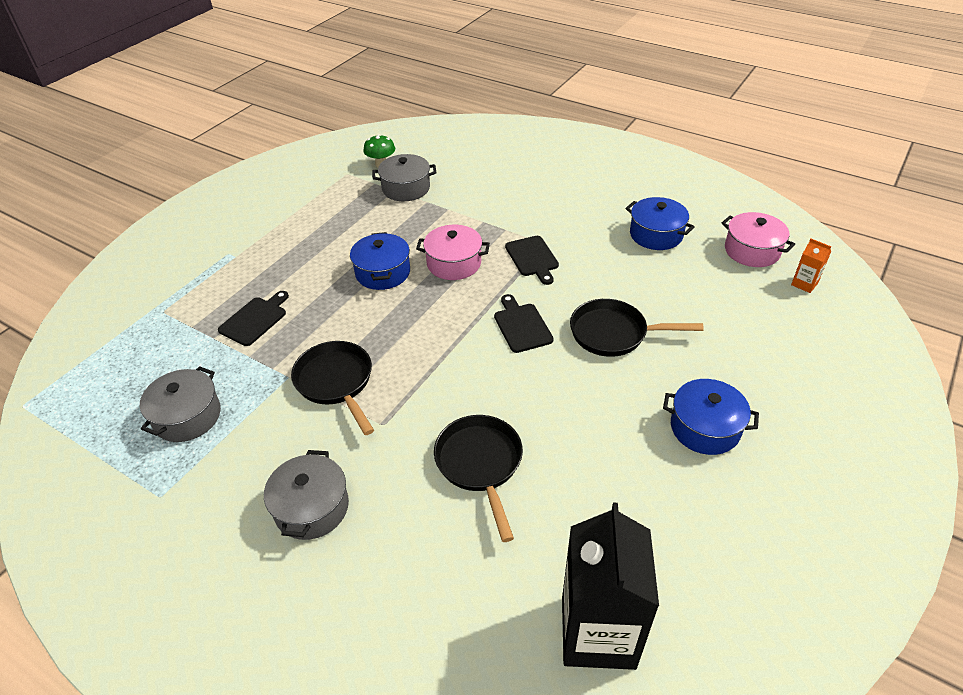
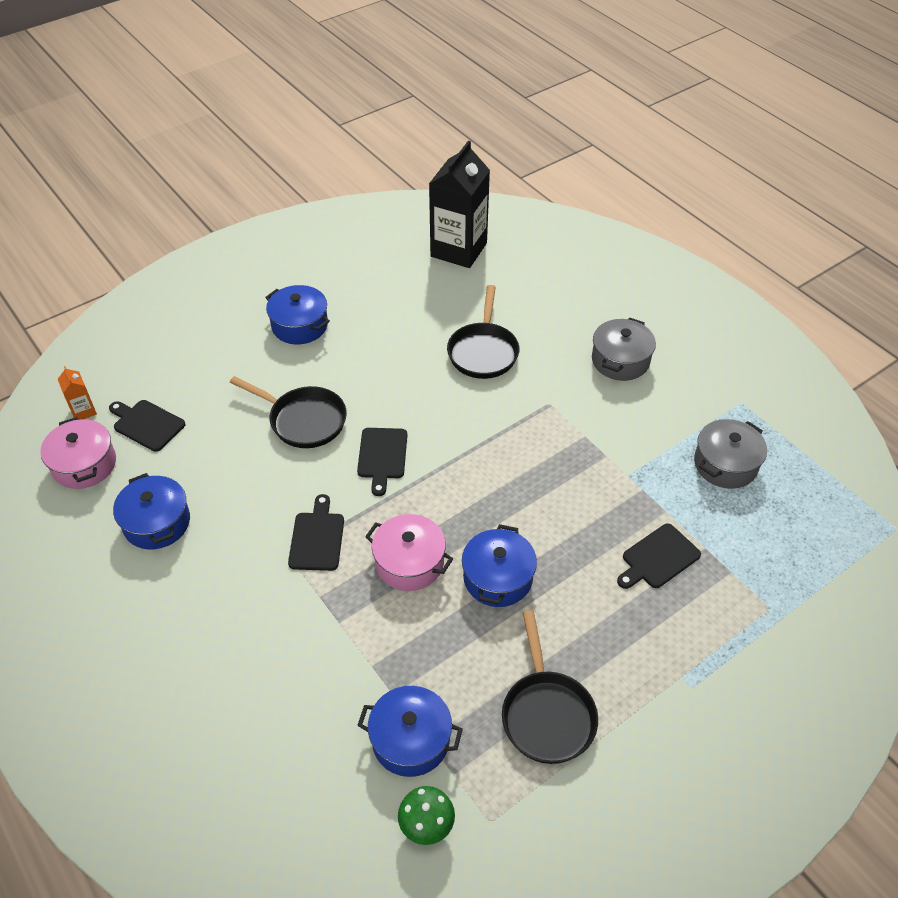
camera: 160 degrees left, 5 degrees up
black pan [291,341,374,435] -> black pan moved to [502,611,598,764]
grey pot [372,154,437,201] -> blue pot [357,686,463,777]
none -> black cutting board [109,400,185,452]

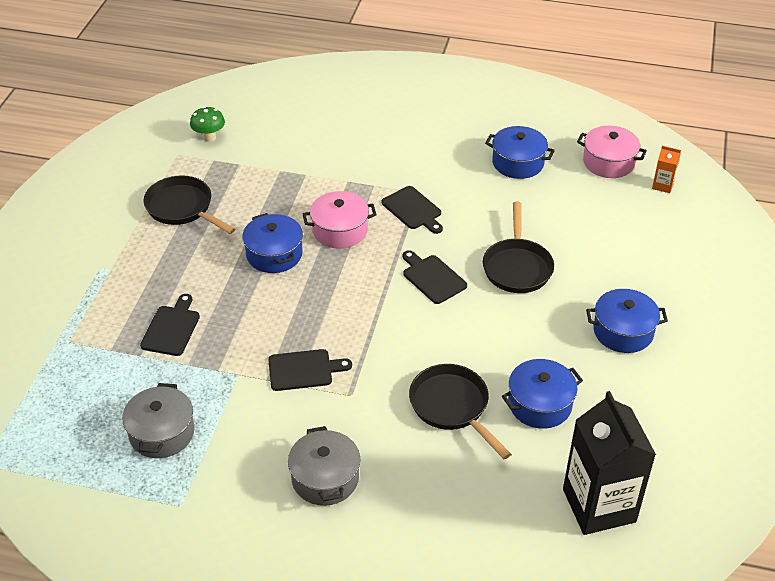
camera: 140 degrees right, 5 degrees down
black cutting board [109,400,185,452] -> black cutting board moved to [268,349,352,391]
black pan [230,376,347,448] -> black pan turned 75 degrees counterclockwise [483,202,554,293]
blue pot [357,686,463,777] -> blue pot moved to [502,359,583,429]

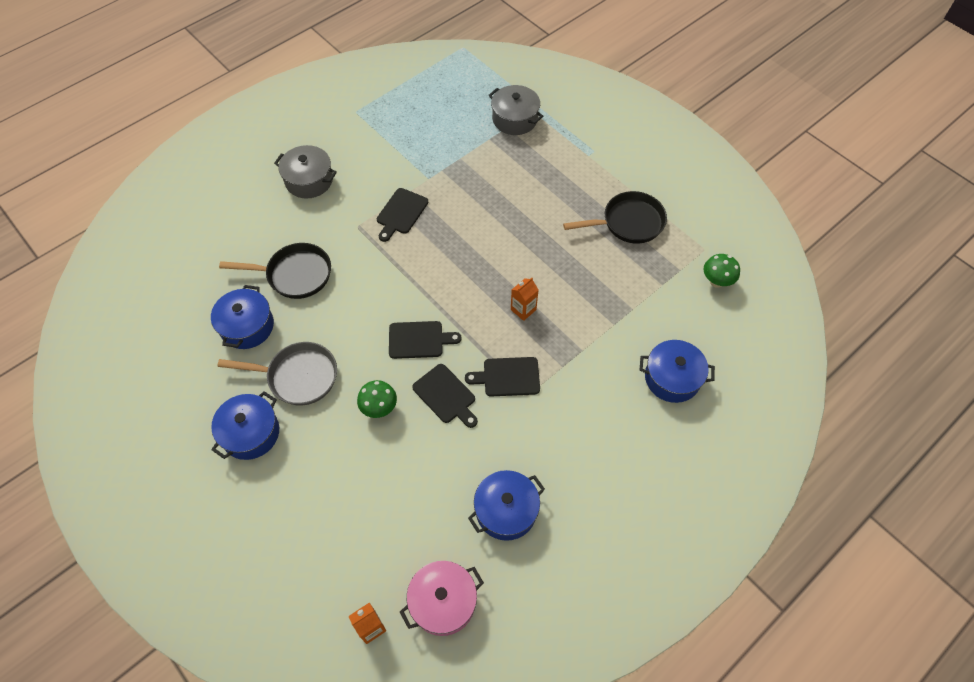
camera: 125 degrees right, 15 degrees up
grey pot [122,383,195,458] -> grey pot moved to [489,85,543,135]
black cutting board [140,294,200,356] -> black cutting board moved to [412,364,478,428]
blue pot [242,213,303,273] -> blue pot moved to [640,340,715,403]
pink pot [303,191,377,249] -> orange carton [511,278,539,321]
black pan [483,202,554,293] -> green mushroom [357,380,397,418]
black carton [563,391,656,535] -> none
none -> grey pan [217,342,337,405]

